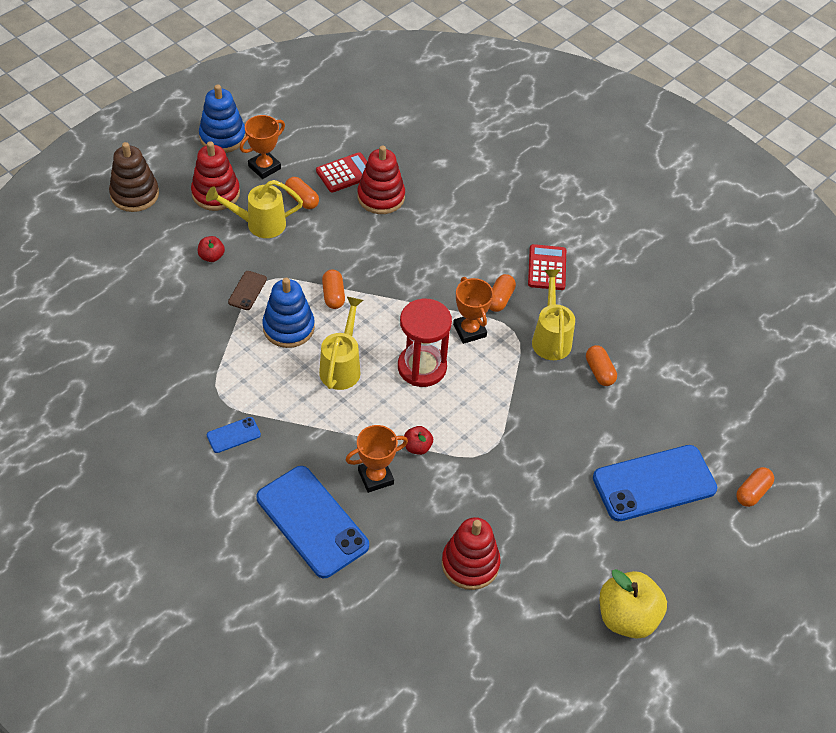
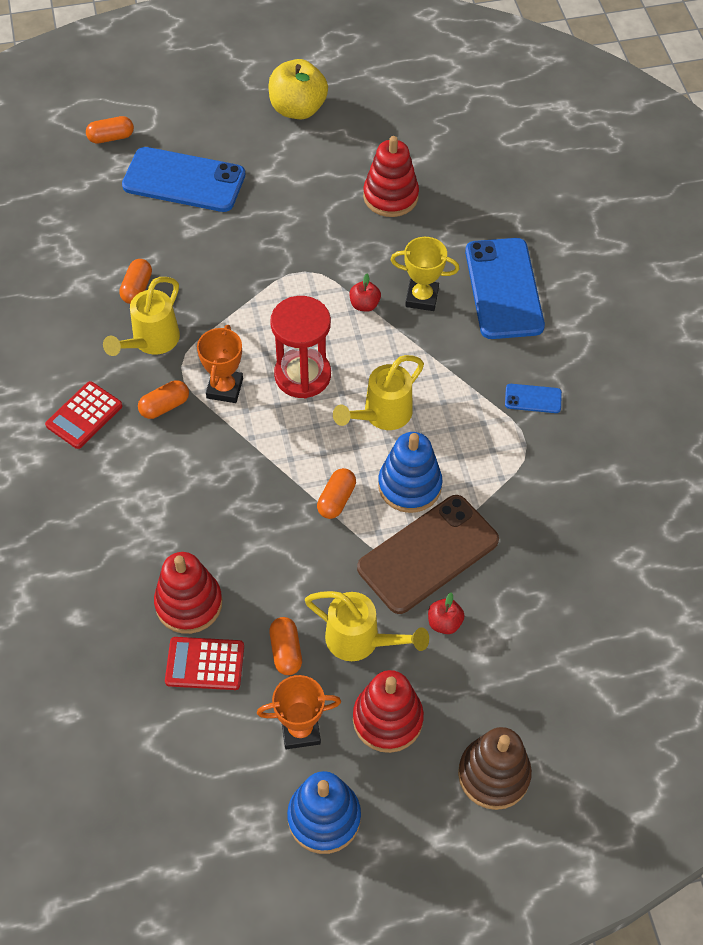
camera: 145 degrees left, 5 degrees up
brown phone [228,271,267,310] -> brown phone [357,495,499,614], size x2.29
orange trophy [346,425,408,493] -> yellow trophy [391,237,459,311]

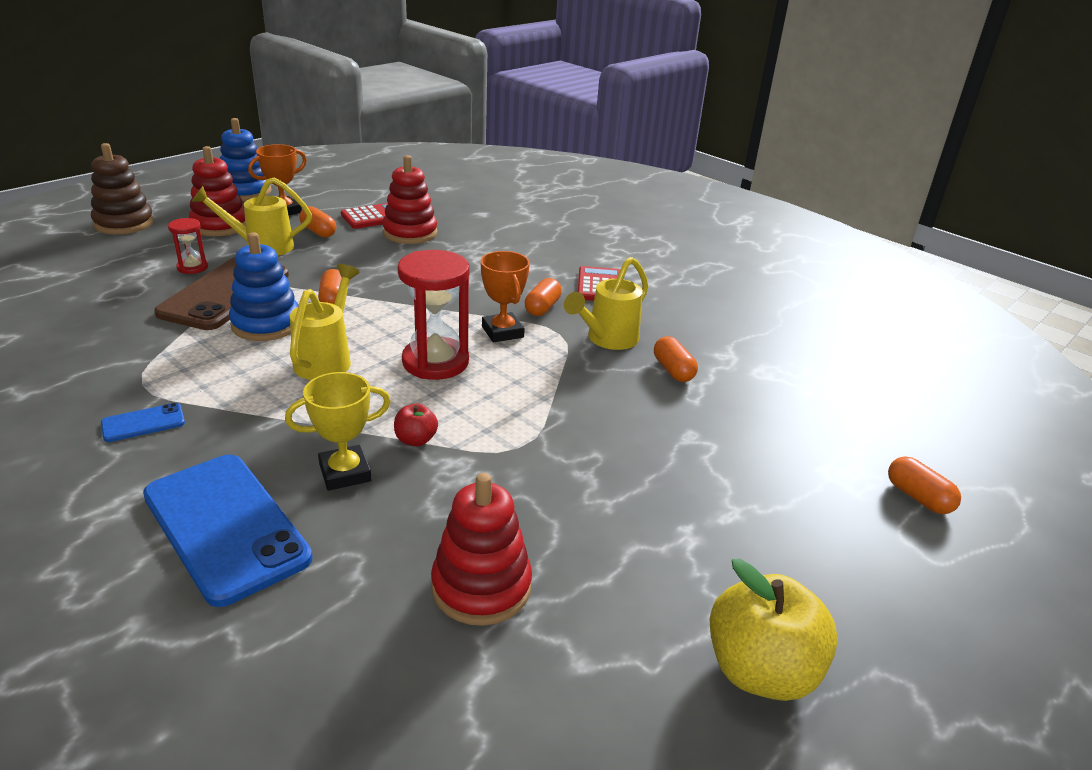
camera: 145 degrees right, 25 degrees down
orange capsule [86,116,134,144] -> orange capsule turned 75 degrees counterclockwise [888,456,961,514]
yellow watering can [103,277,180,356] -> yellow watering can turned 135 degrees counterclockwise [564,257,649,350]
blue phone [122,147,245,212] -> none
red apple [428,593,465,634] -> red hourglass [168,218,208,274]

